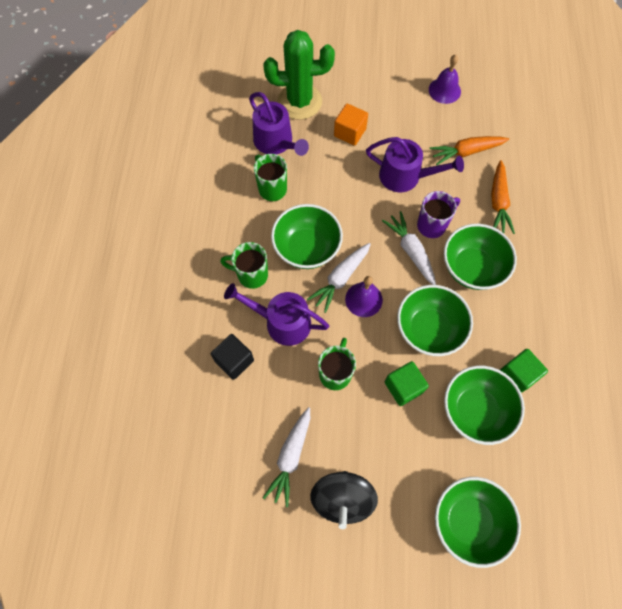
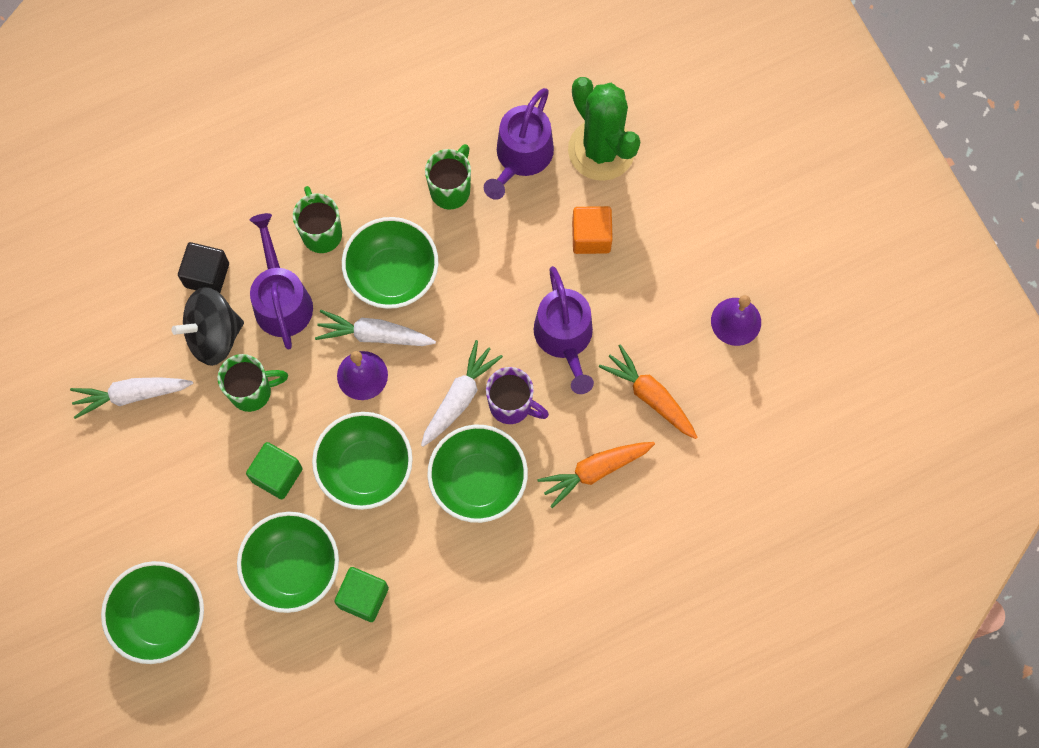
camera: 60 degrees right, 5 degrees up
black spinning top [310,471,378,529] -> black spinning top moved to [172,287,244,366]

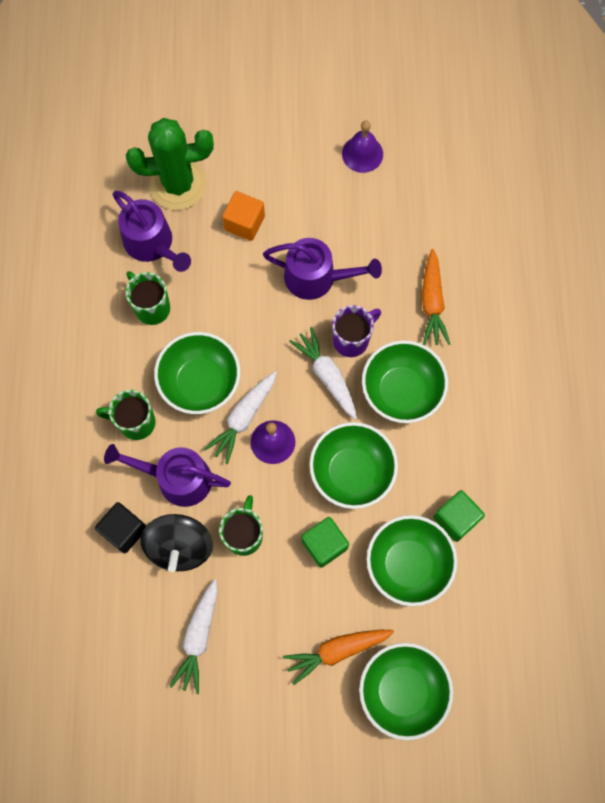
camera: 65 degrees left, 0 degrees up
orange carrot [599,344,698,439] -> orange carrot moved to [283,630,394,685]

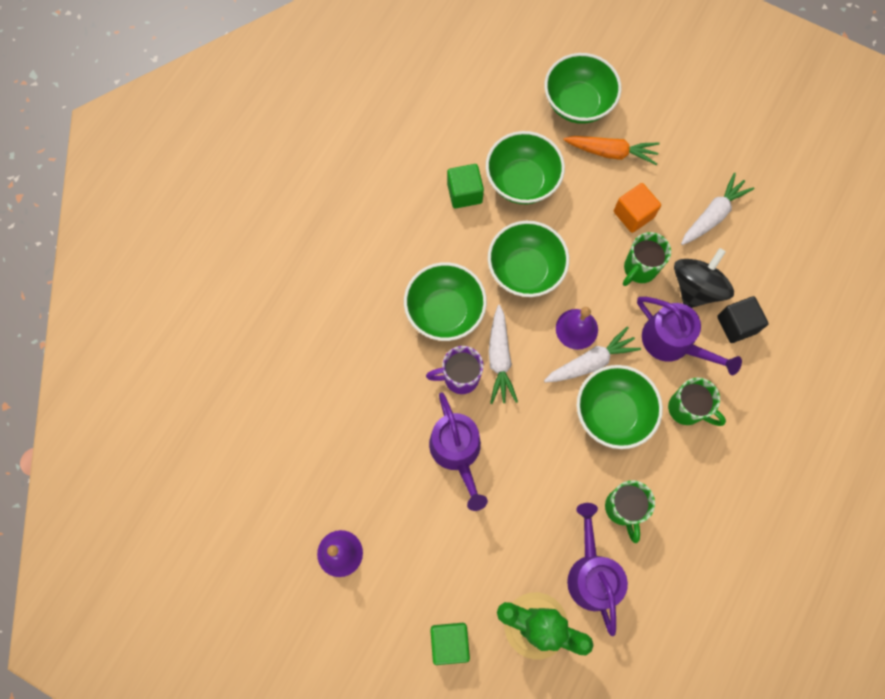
camera: 150 degrees left, 0 degrees up
orange cube [222,191,265,241] -> orange cube moved to [614,183,661,233]
purple watering can [263,238,382,300] -> purple watering can turned 150 degrees counterclockwise [429,392,488,511]
green cube [302,517,349,568] -> green cube moved to [430,623,470,665]
orange carrot [422,249,450,345] -> none

